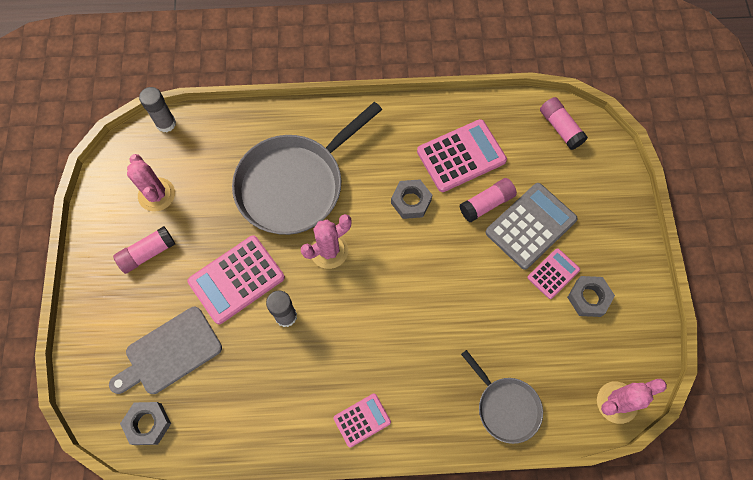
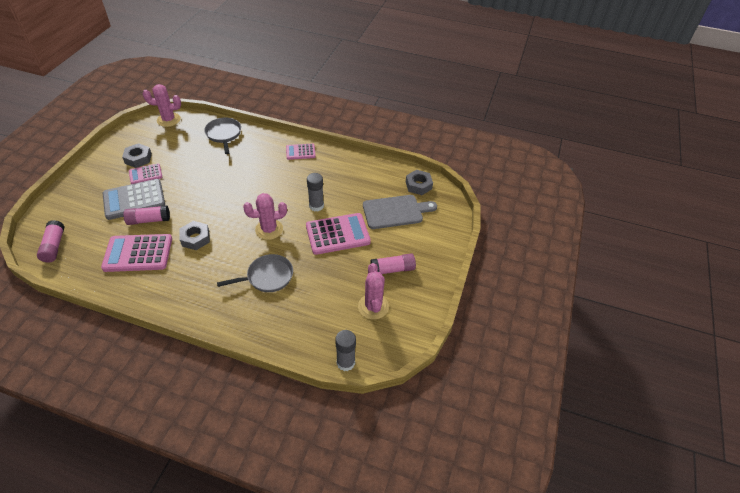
camera: 160 degrees left, 20 degrees down
grey pan [232,102,382,235] -> grey pan [217,254,293,292], size x0.53

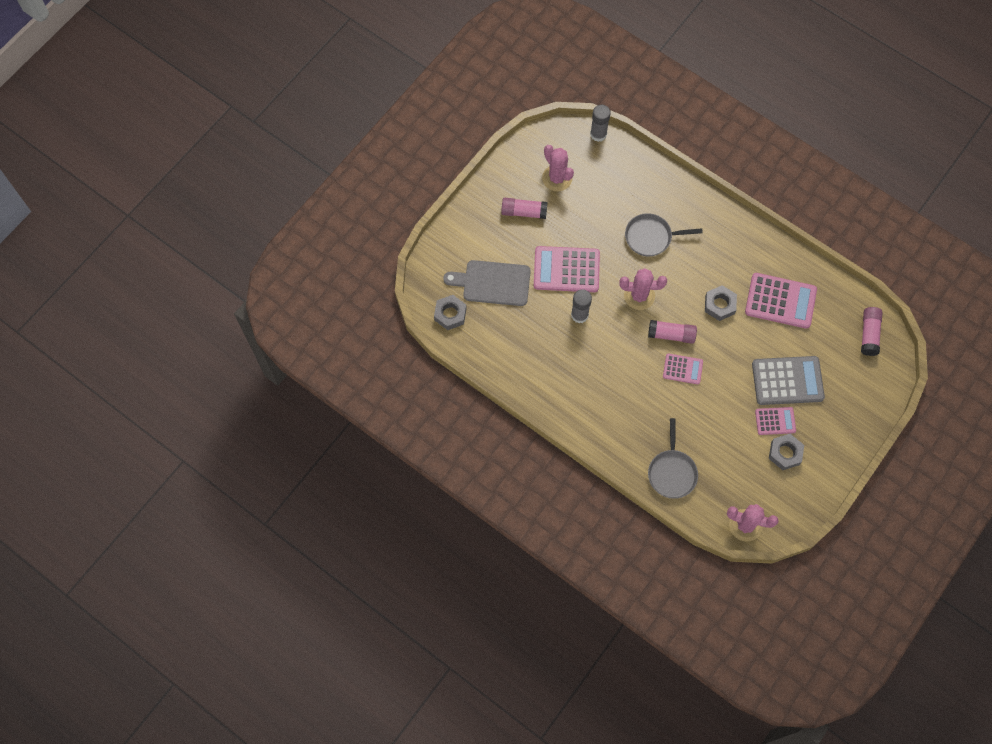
camera: 160 degrees left, 20 degrees up
pink glue stick [123,205,170,225] -> pink glue stick moved to [648,320,697,344]
pink calculator [286,143,316,160] -> pink calculator moved to [663,353,703,384]
pink cactus [358,263,389,320] -> pink cactus turned 45 degrees counterclockwise [542,145,574,191]

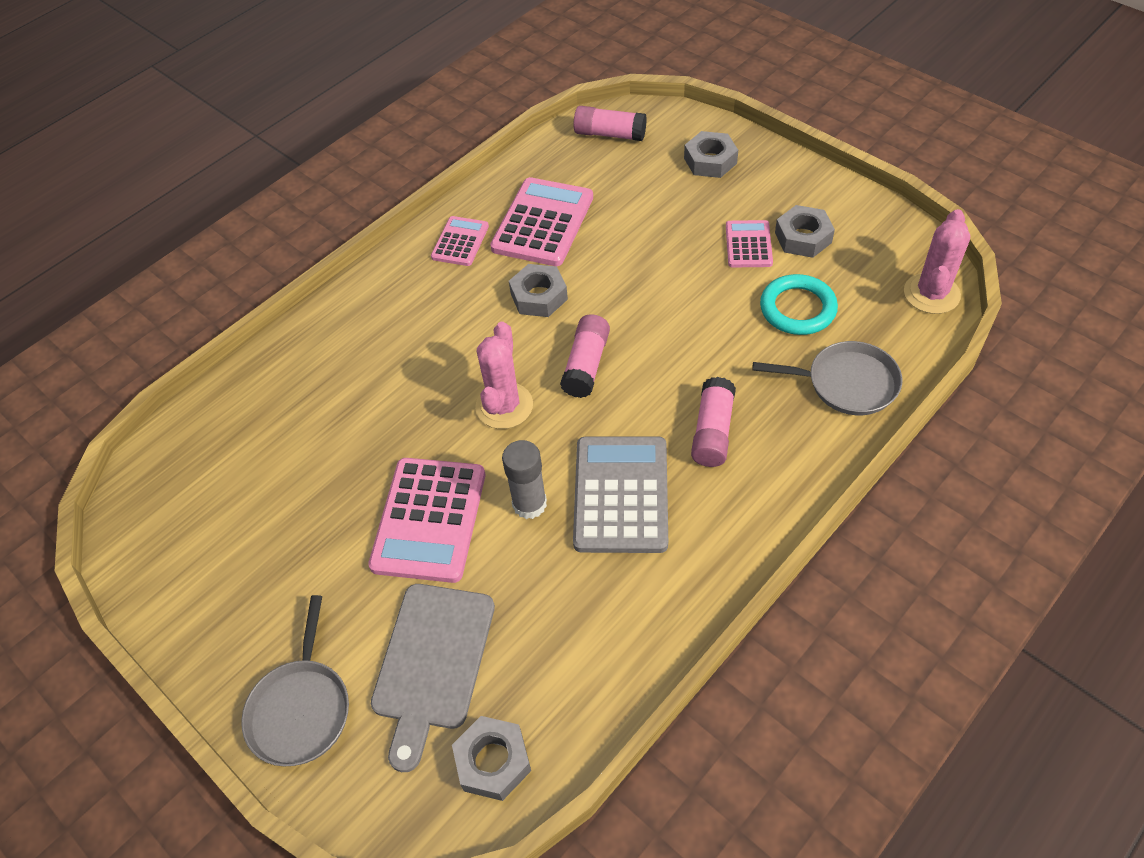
camera: 80 degrees left, 15 degrees down
pink glue stick [501,198,548,219] -> pink glue stick moved to [691,377,736,467]
pink cactus [542,145,574,191] -> none
grey glue stick [590,105,611,142] -> none
grey pan [625,213,703,256] -> grey pan moved to [241,595,349,767]
pink calculator [663,353,703,384] -> pink calculator moved to [431,216,489,266]
grey calculator [752,356,825,405] -> grey calculator moved to [573,436,668,553]
none -> grey nut [684,131,738,178]
none -> turquoise ring [760,274,838,335]

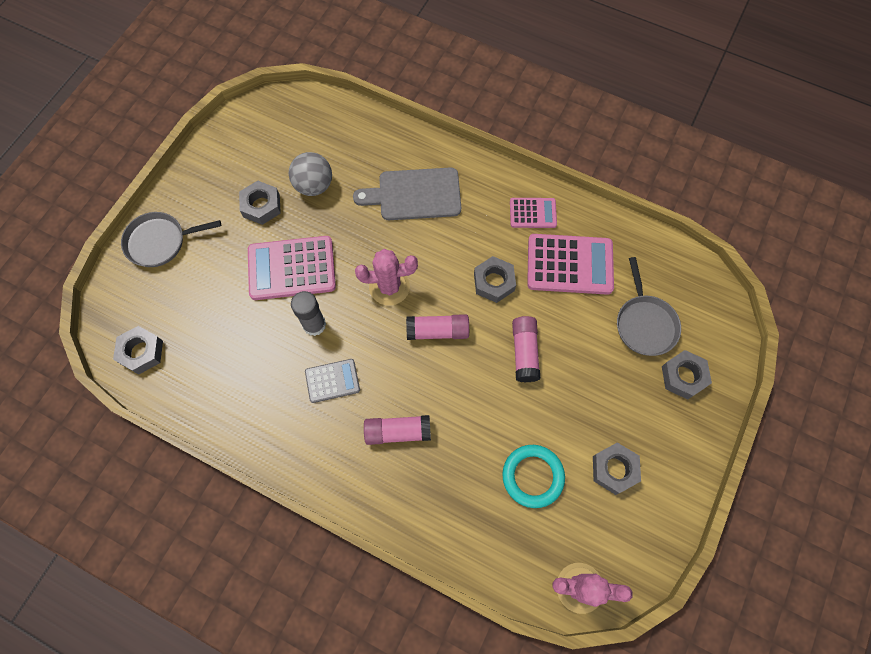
camera: 70 degrees right, 15 degrees up
grey cutting board [371,584,495,772] -> grey cutting board moved to [353,167,461,220]
grey calculator [573,436,668,553] -> grey calculator [305,359,360,403], size x0.56
pink glue stick [574,106,647,141] -> pink glue stick moved to [512,316,540,382]
pink calculator [726,220,773,267] -> none
grey pan [752,341,902,415] -> grey pan moved to [617,257,681,356]
none -> grey nut [239,181,281,225]
none -> grey ball [289,152,332,196]

